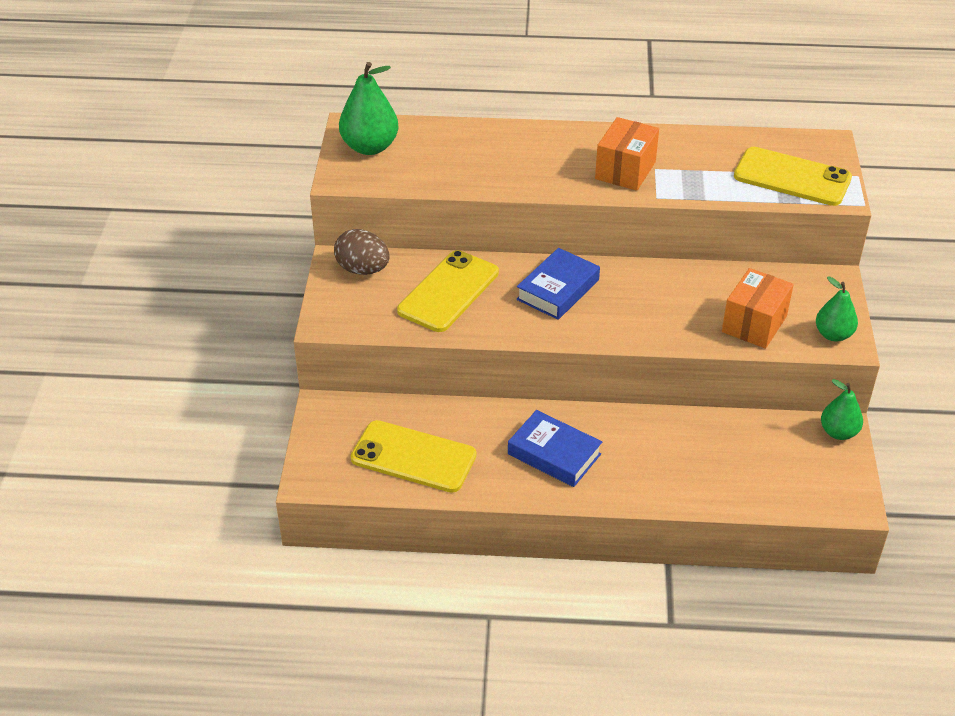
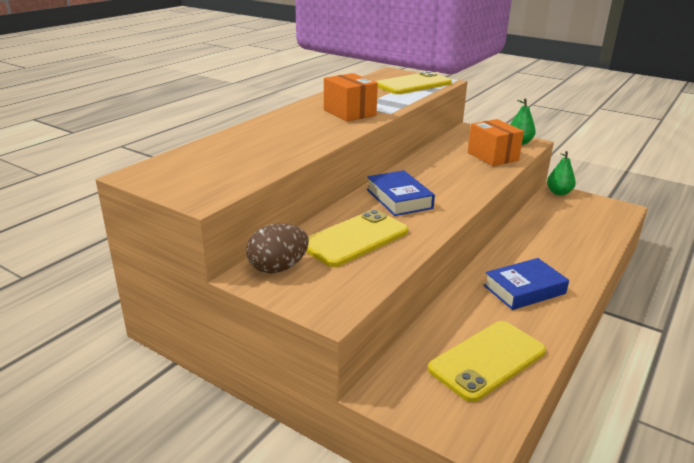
camera: 60 degrees left, 15 degrees down
green pear [339,62,399,155] -> none
yellow phone [397,250,499,332] -> yellow phone turned 75 degrees clockwise [306,210,409,267]

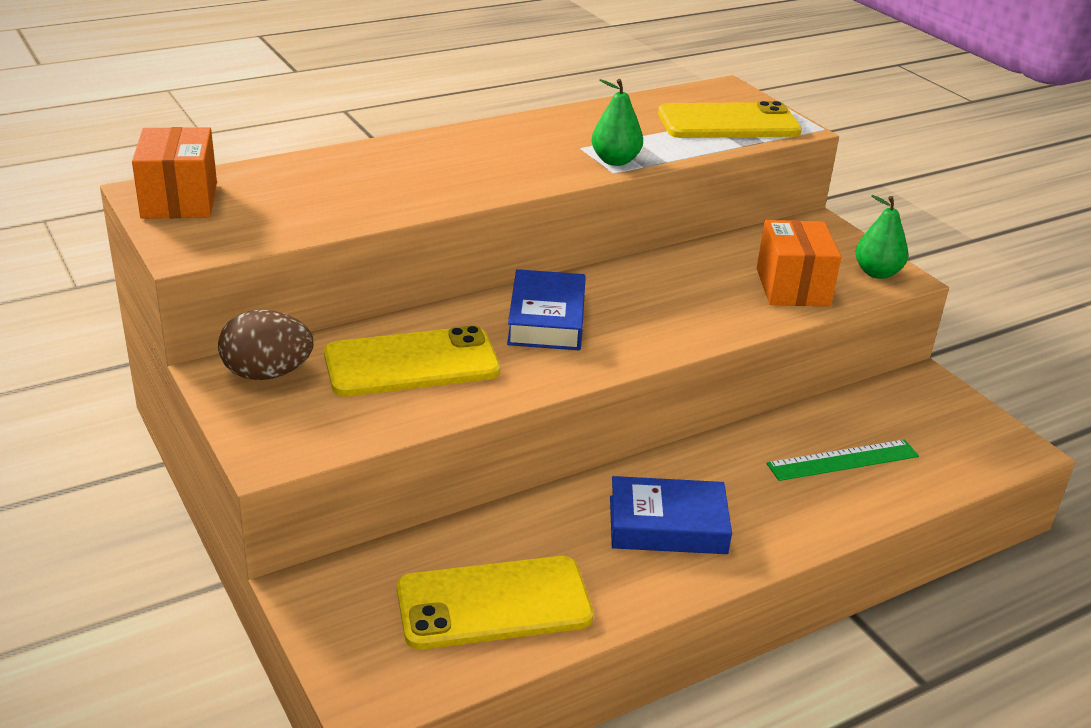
camera: 25 degrees right, 5 degrees up
orange box [324,73,378,122] -> orange box moved to [132,127,217,219]
green pear [547,151,576,196] -> green pear moved to [592,79,643,166]
none -> green ruler [766,439,919,481]

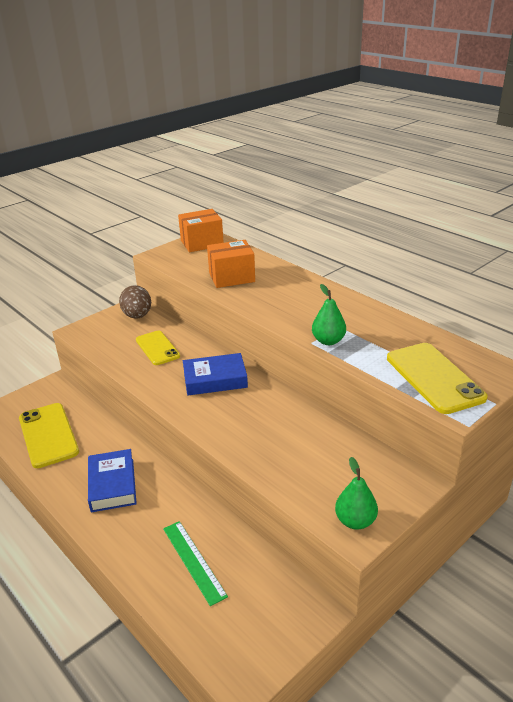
camera: 80 degrees right, 0 degrees up
yellow phone [324,325,500,396] -> yellow phone [136,331,180,365], size x0.66
orange box [757,220,841,307] -> orange box moved to [207,240,255,288]

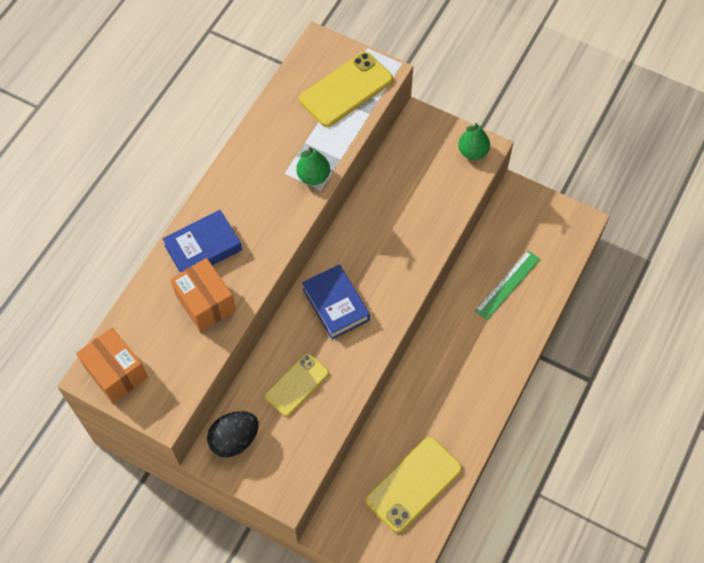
camera: 110 degrees left, 30 degrees up
blue book [88,449,137,512] -> blue book moved to [162,210,242,273]
brown egg [119,285,151,319] -> black egg [207,411,259,457]

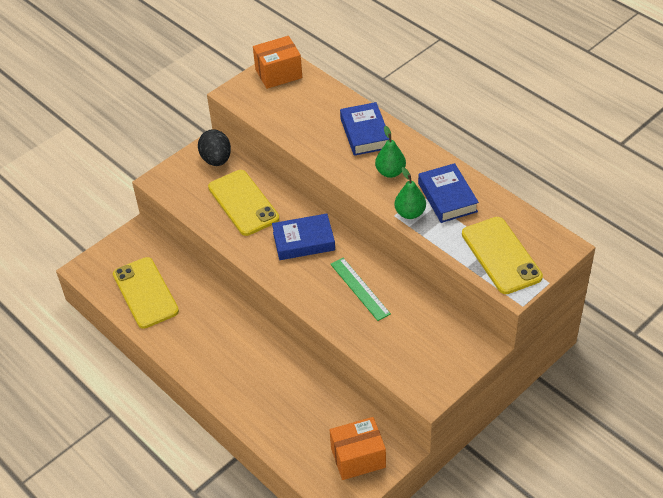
camera: 110 degrees right, 15 degrees down
orange box [170,258,236,332] -> orange box moved to [330,417,386,480]
yellow phone [265,353,329,416] -> yellow phone [208,170,279,236], size x1.51
green pear [458,123,490,160] -> green pear moved to [375,126,406,178]
green ruler [475,251,540,320] -> green ruler moved to [330,258,391,321]
none -> blue book [418,163,479,223]

